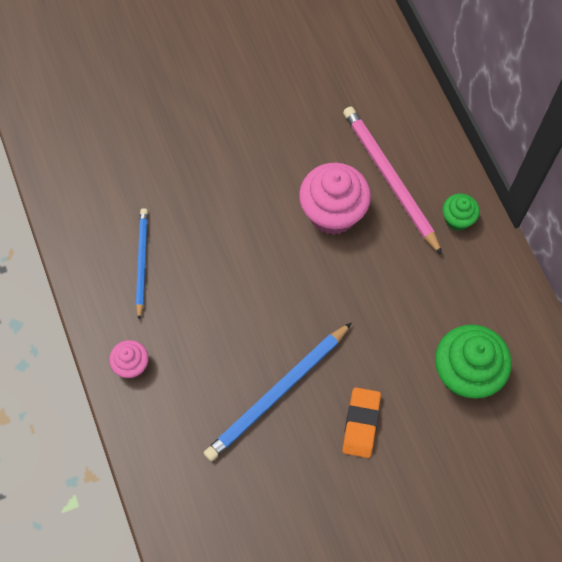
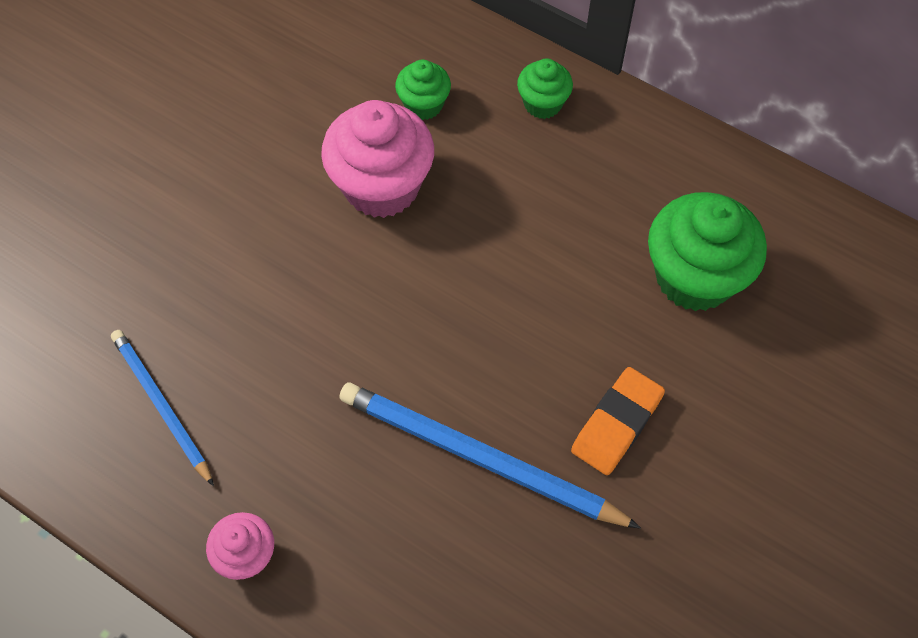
camera: 35 degrees left, 5 degrees down
blue pencil [204,322,352,461] -> blue pencil turned 105 degrees clockwise [339,383,641,529]
orange eraser [342,387,381,458] -> orange eraser turned 60 degrees clockwise [571,367,665,475]
pink pencil [343,106,442,255] -> green cupcake [395,60,451,120]

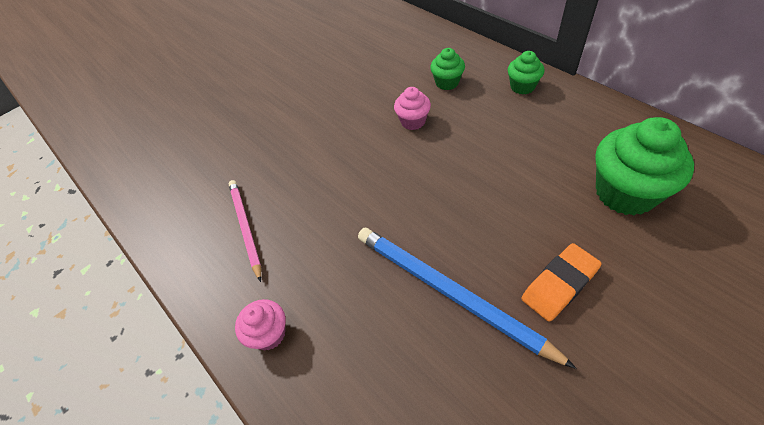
camera: 20 degrees right, 10 degrees down
blue pencil [111,330,214,486] -> pink pencil [228,180,261,282]
pink cupcake [321,100,434,218] -> pink cupcake [394,87,431,130], size x0.53

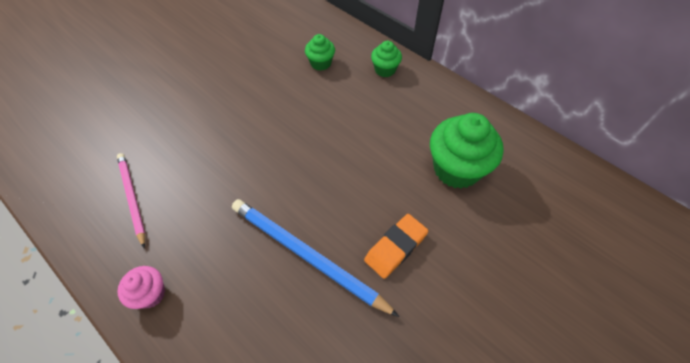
camera: 10 degrees left, 5 degrees up
pink cupcake [394,87,431,130] -> none

